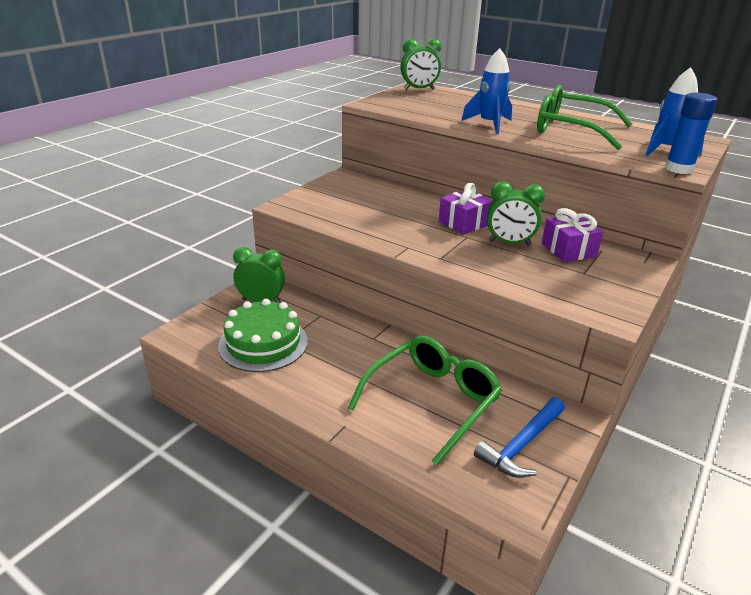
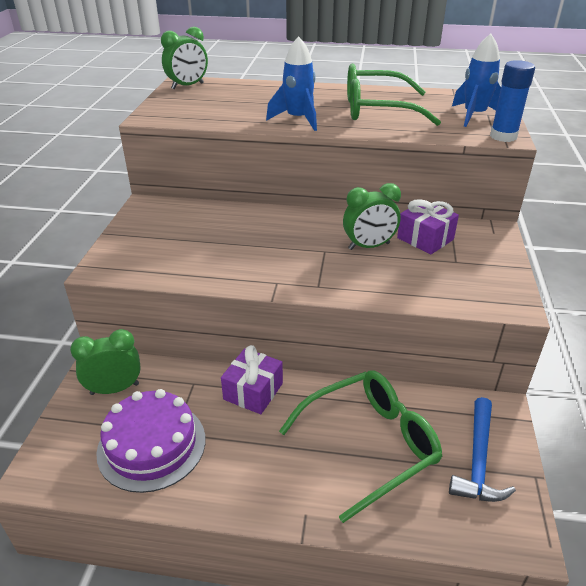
camera: 25 degrees left, 5 degrees up
green cake [218,299,308,372] -> purple cake [96,389,205,493]
green glasses [348,336,502,465] -> green glasses turned 45 degrees clockwise [279,371,443,523]
purple gift [439,183,492,235] -> purple gift moved to [221,345,283,414]

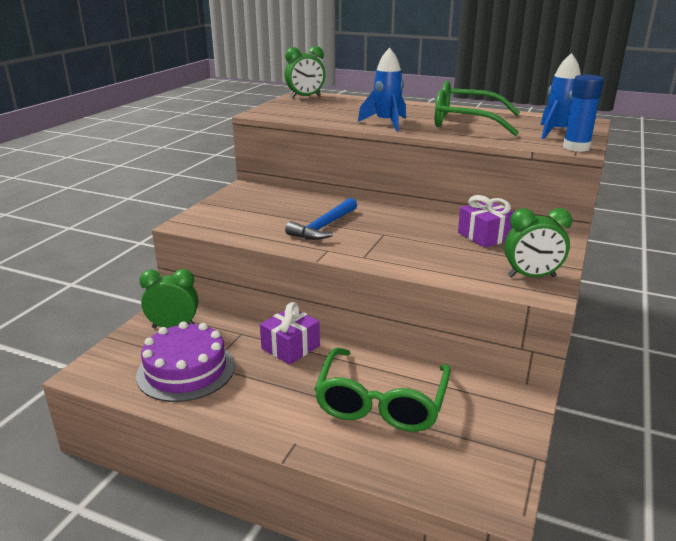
camera: 15 degrees right, 10 degrees down
green glasses [279,371,443,523] -> green glasses turned 120 degrees clockwise [314,348,451,432]
green clock [343,183,401,250] -> green clock moved to [504,208,572,277]
blue hammer [449,397,516,502] -> blue hammer moved to [285,198,357,240]

